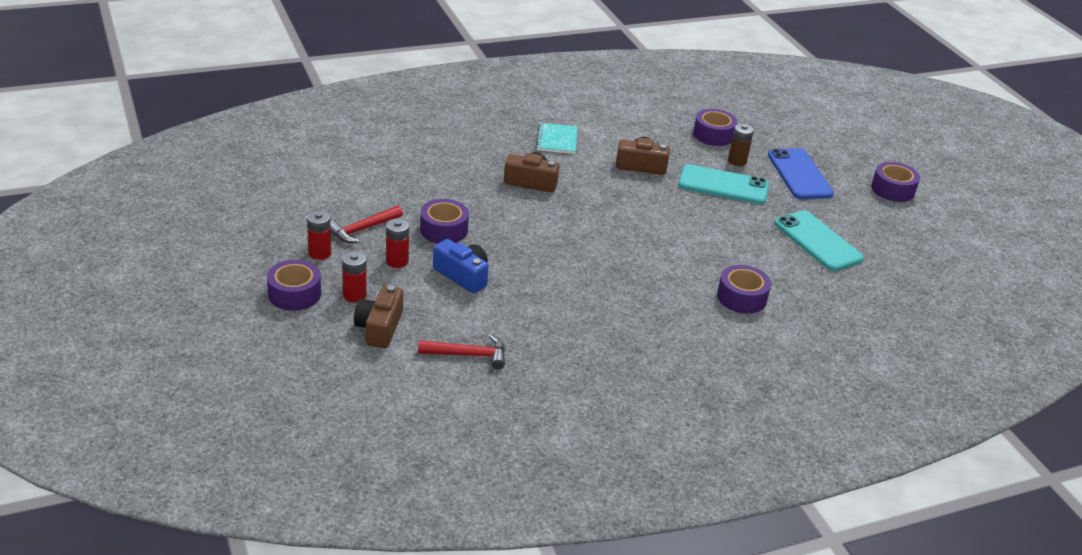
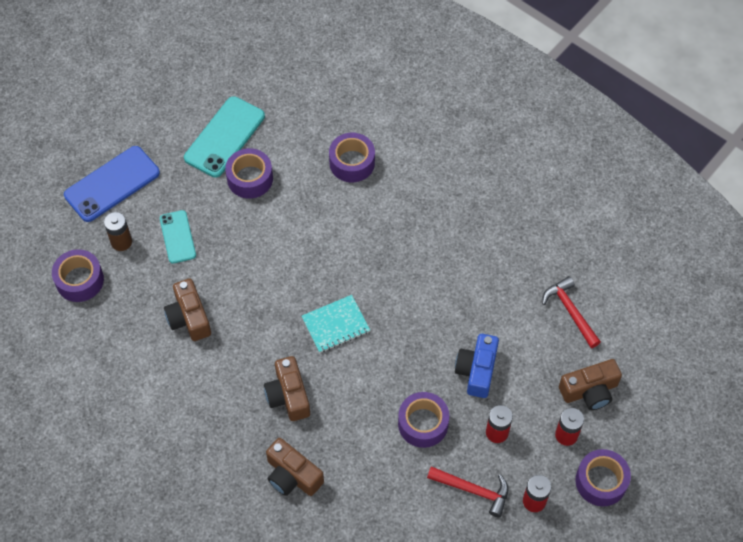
camera: 115 degrees left, 25 degrees up
turquoise notebook [536,123,577,154] -> turquoise notebook moved to [302,295,370,353]
turquoise phone [678,164,769,204] -> turquoise phone [160,210,196,264], size x0.61
purple tape [871,162,920,202] -> purple tape moved to [225,148,273,199]
none -> brown camera [266,438,324,496]

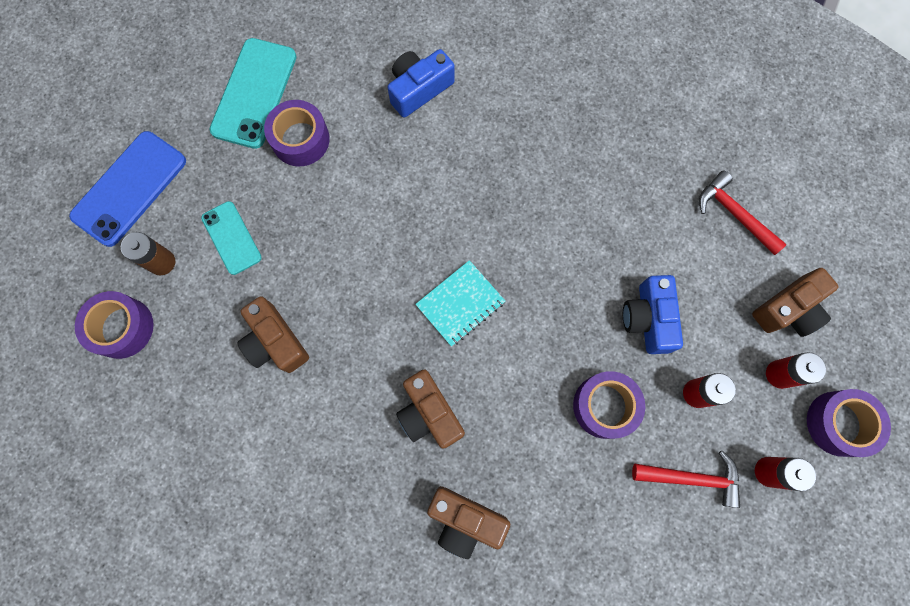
camera: 15 degrees left, 15 degrees up
purple tape [329,133,375,182] -> blue camera [387,49,455,118]

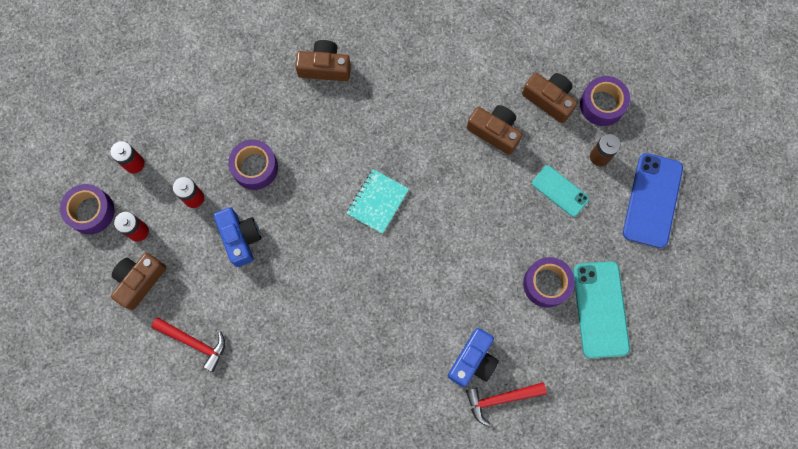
camera: 160 degrees right, 0 degrees up
brown camera [396,369,465,449] -> brown camera moved to [522,73,577,123]
red hammer [632,451,740,508] -> red hammer moved to [466,382,547,426]

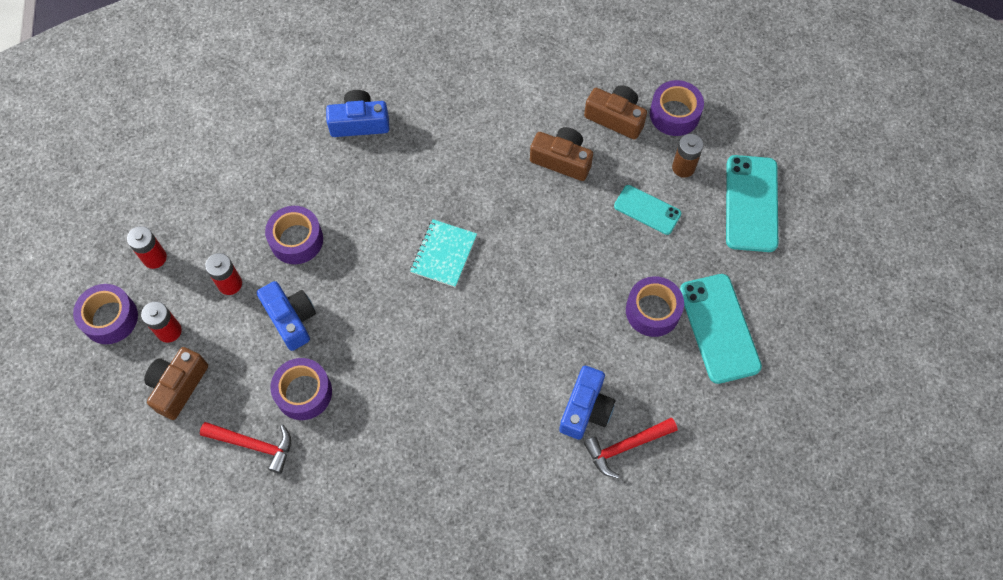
camera: 10 degrees left, 10 degrees down
brown camera [295,40,351,81] -> blue camera [326,90,389,137]
blue phone [623,153,683,248] -> turquoise phone [726,155,778,252]
none -> purple tape [270,358,332,420]

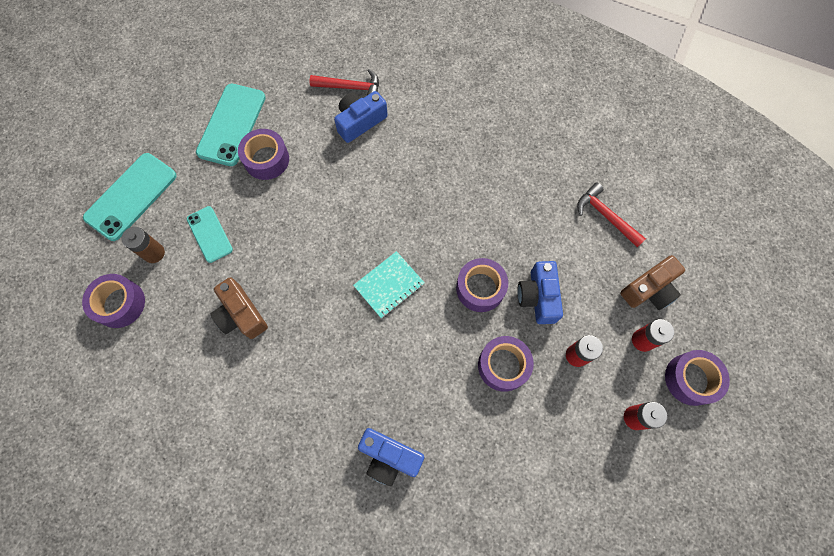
camera: 150 degrees left, 5 degrees up
purple tape [270,358,332,420] -> purple tape moved to [456,258,508,312]
brown camera [584,85,647,140] -> none

